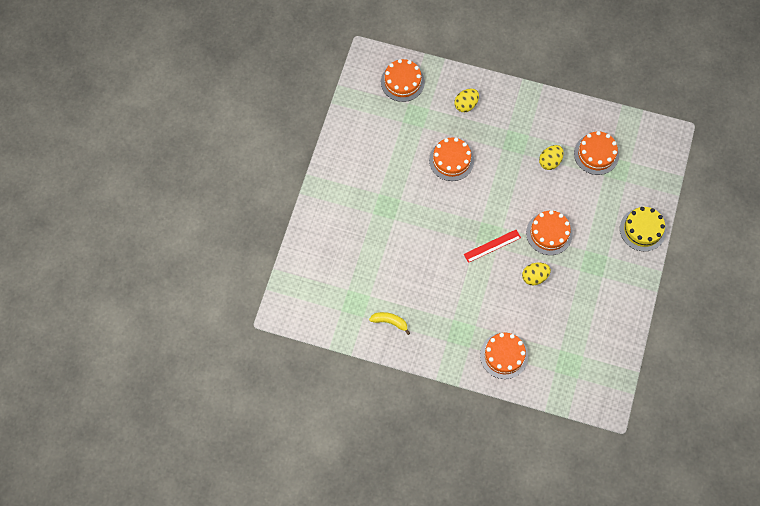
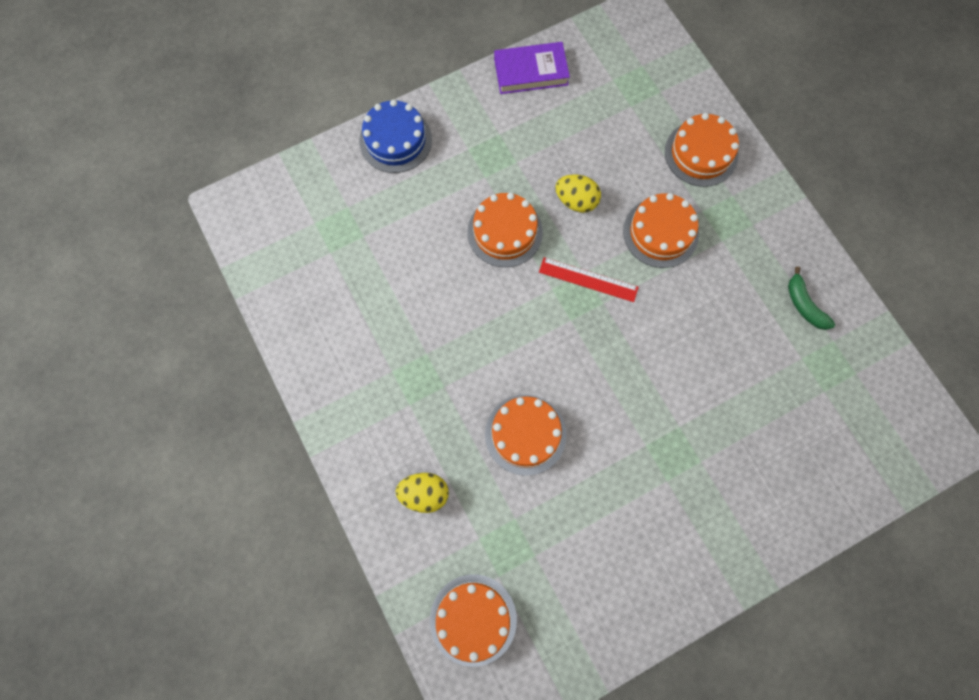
camera: 135 degrees left, 5 degrees up
yellow banana [369,312,410,335] -> green banana [788,266,835,330]
yellow egg [539,145,564,170] -> none
orange cake [574,131,619,175] -> orange cake moved to [623,193,699,268]
yellow cake [620,207,666,251] -> blue cake [359,99,432,173]
none -> purple book [494,42,570,94]

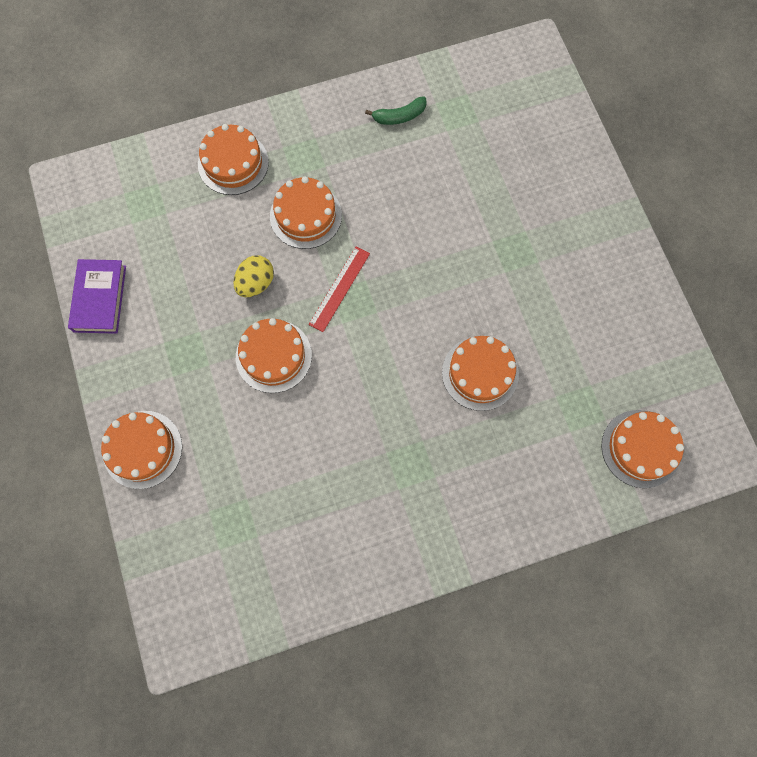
camera: 80 degrees left, 0 degrees up
blue cake [359,99,432,173] -> orange cake [101,411,182,489]
yellow egg [396,473,449,513] -> none

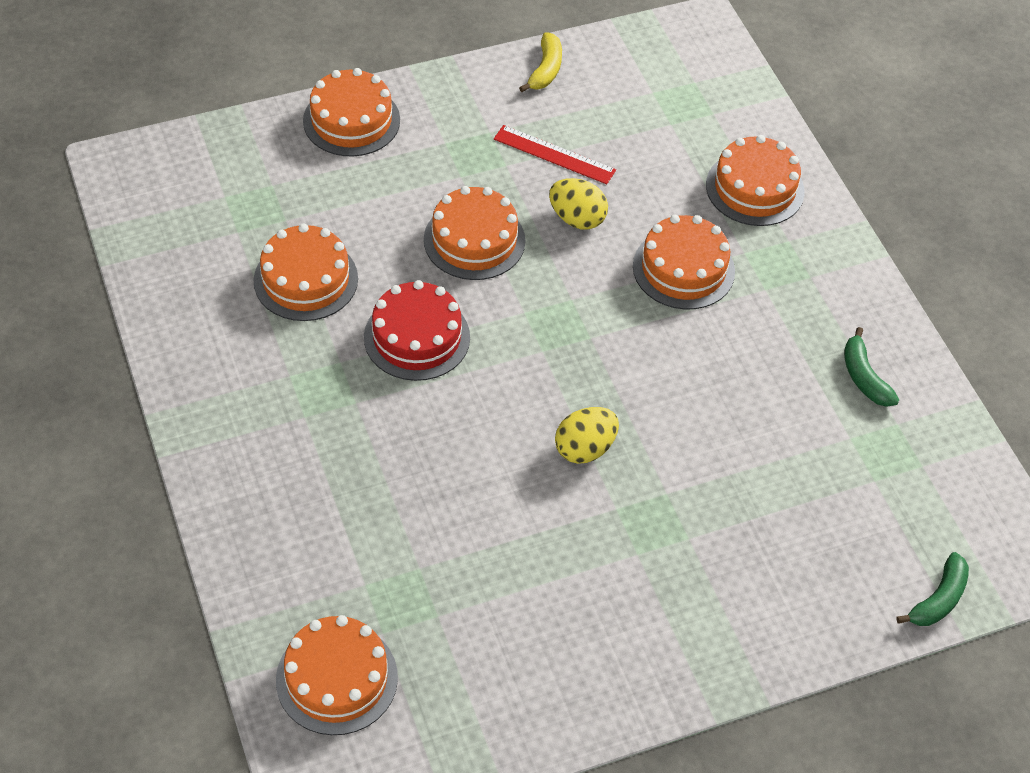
camera: 85 degrees right, 20 degrees down
purple book [68,259,126,334] -> yellow banana [519,32,562,92]
red ruler [309,247,370,332] -> red ruler moved to [494,125,616,184]
orange cake [442,336,519,411] -> orange cake moved to [254,223,358,321]
none -> red cake [364,280,470,381]
none -> yellow egg [555,407,619,464]
none -> green banana [896,552,969,626]

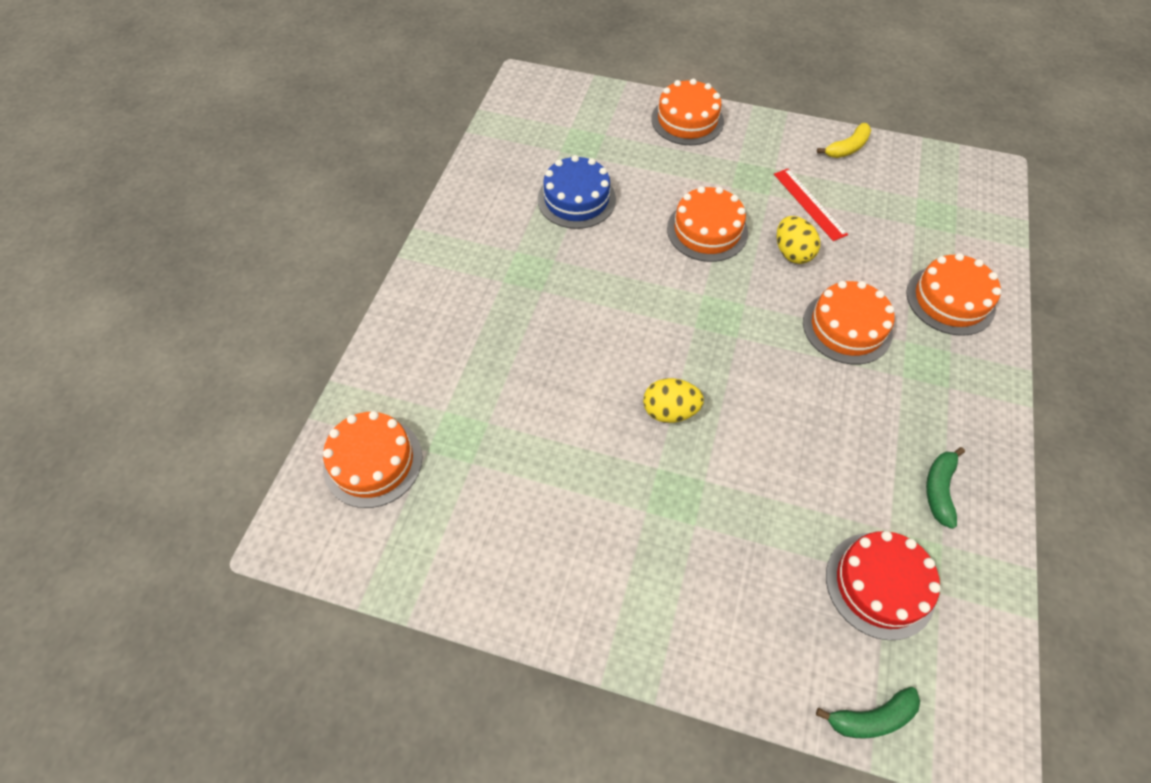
camera: 40 degrees right, 5 degrees up
orange cake [254,223,358,321] -> blue cake [538,155,616,229]
red cake [364,280,470,381] -> red cake moved to [826,531,941,640]

